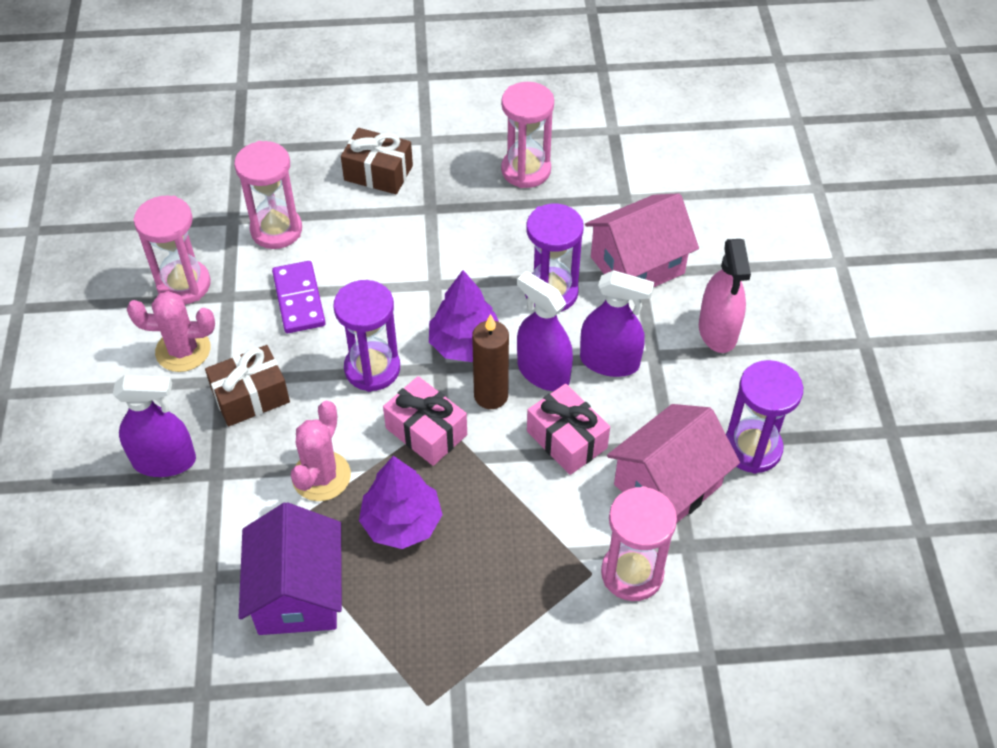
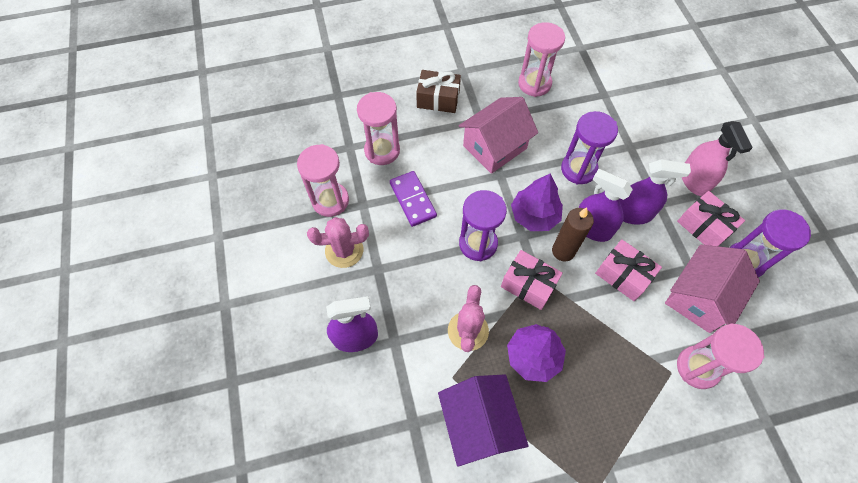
camera: 10 degrees left, 10 degrees up
brown gift [205,345,290,426] -> none
pink house [585,193,699,287] -> pink house moved to [459,97,538,174]
none -> pink gift [677,191,745,246]

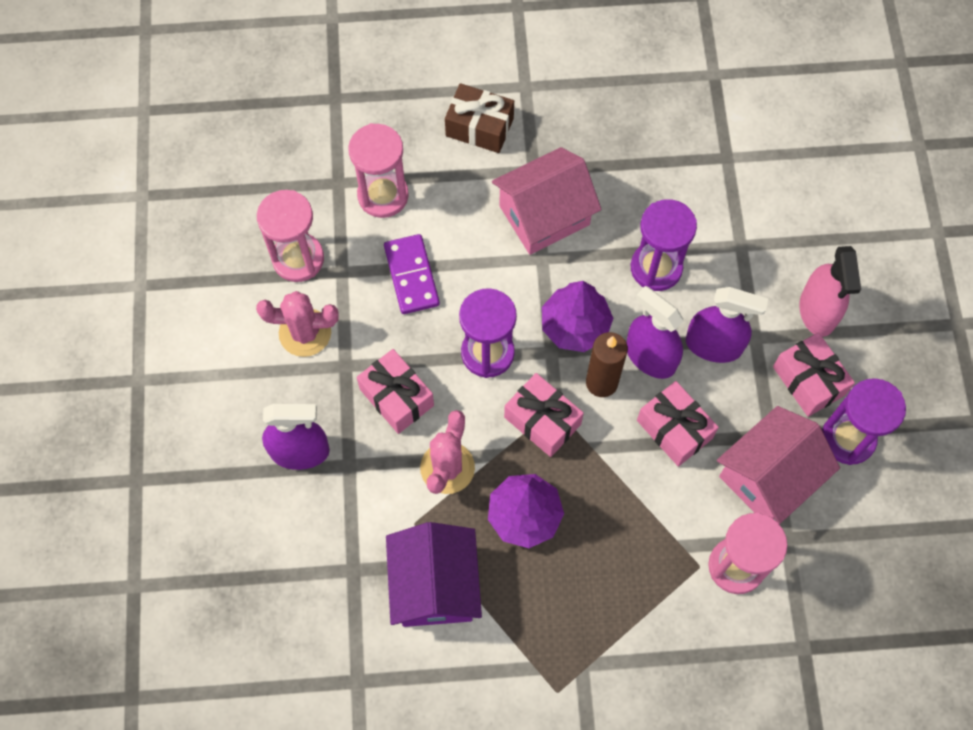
camera: 10 degrees right, 5 degrees up
pink hourglass [518,22,565,97] -> none
none -> pink gift [357,349,434,434]

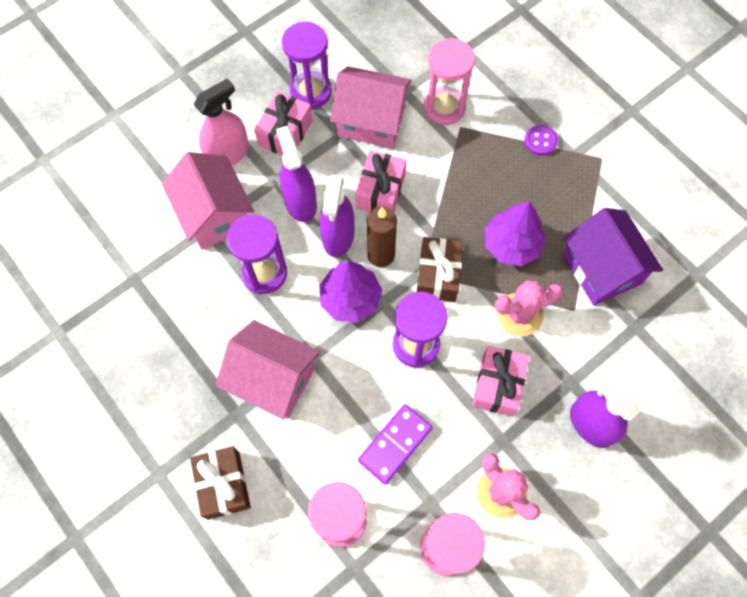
camera: 125 degrees left, 0 degrees up
purple house [386,522,482,627] -> purple house turned 75 degrees counterclockwise [563,208,663,305]
pink gift [504,373,584,457] -> brown gift [417,237,463,302]
none -> pink house [162,152,254,250]
none -> purple button [524,125,558,156]

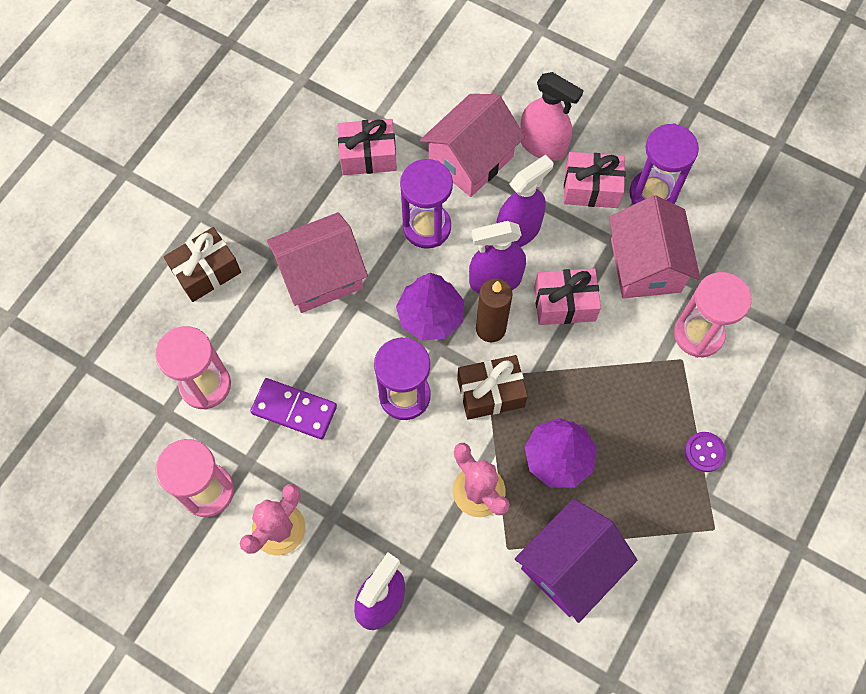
camera: 70 degrees right, 0 degrees up
pink house [216,320,320,420] -> pink house turned 60 degrees clockwise [267,212,368,313]
pink gift [472,346,529,417] -> pink gift moved to [337,119,397,175]

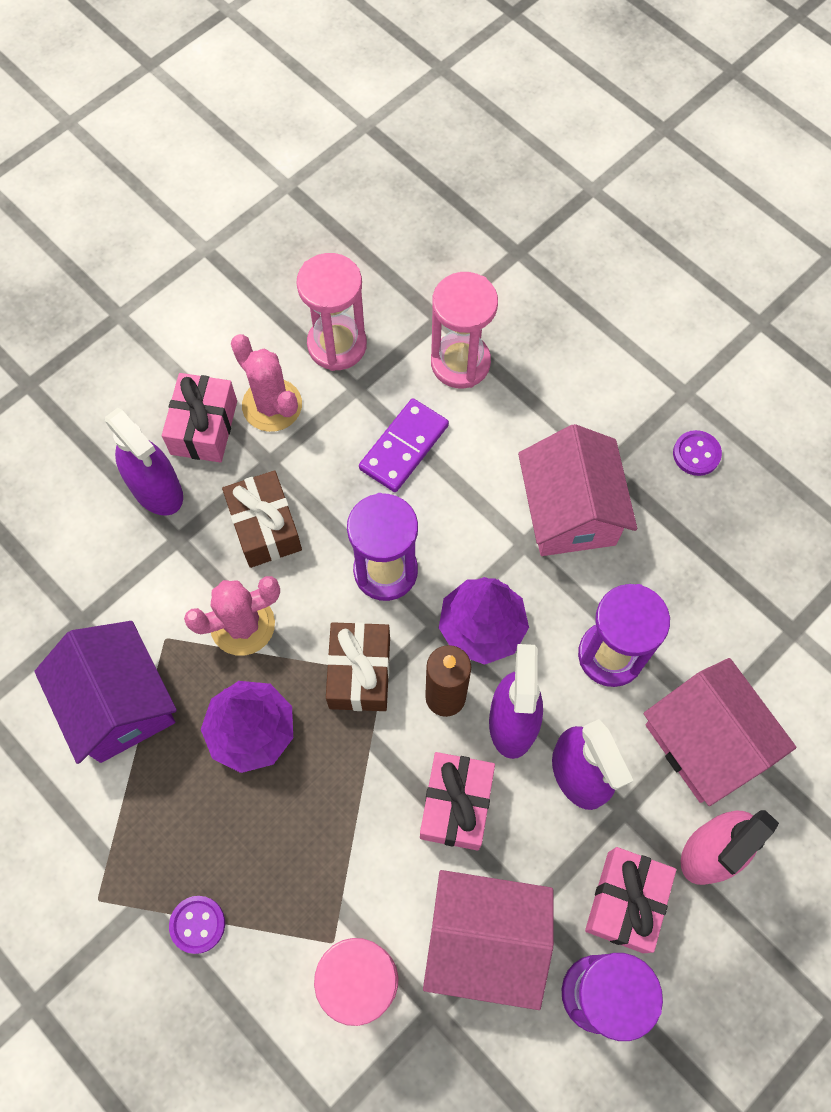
camera: 105 degrees right, 0 degrees up
brown gift [164,227,241,302] -> brown gift moved to [222,470,302,568]
pink gift [337,119,397,175] -> pink gift moved to [162,373,237,463]
none -> purple button [673,430,722,476]

